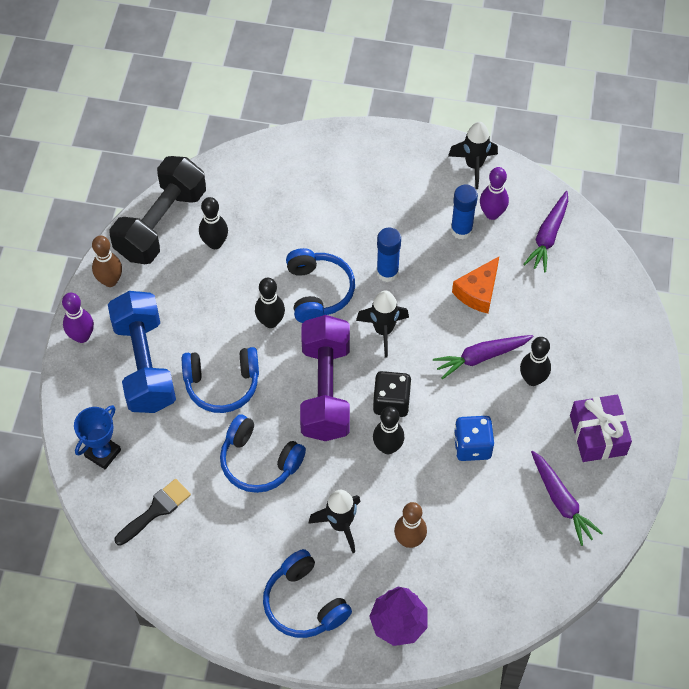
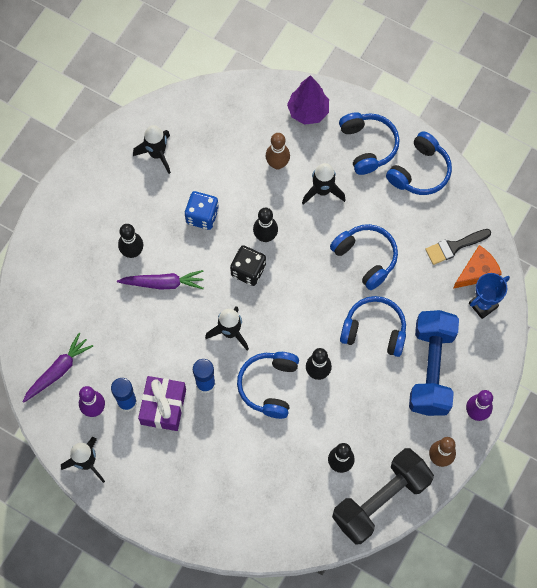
camera: 160 degrees left, 10 degrees up
purple dumbbell [300,315,350,441] -> none
orange cheese [452,257,499,314] -> orange cheese moved to [453,245,502,289]
purple carrot [531,451,603,546] -> black rocket [133,125,171,174]
purple gift [570,395,632,462] -> purple gift moved to [138,376,186,431]
none -> blue headphones [386,131,452,195]

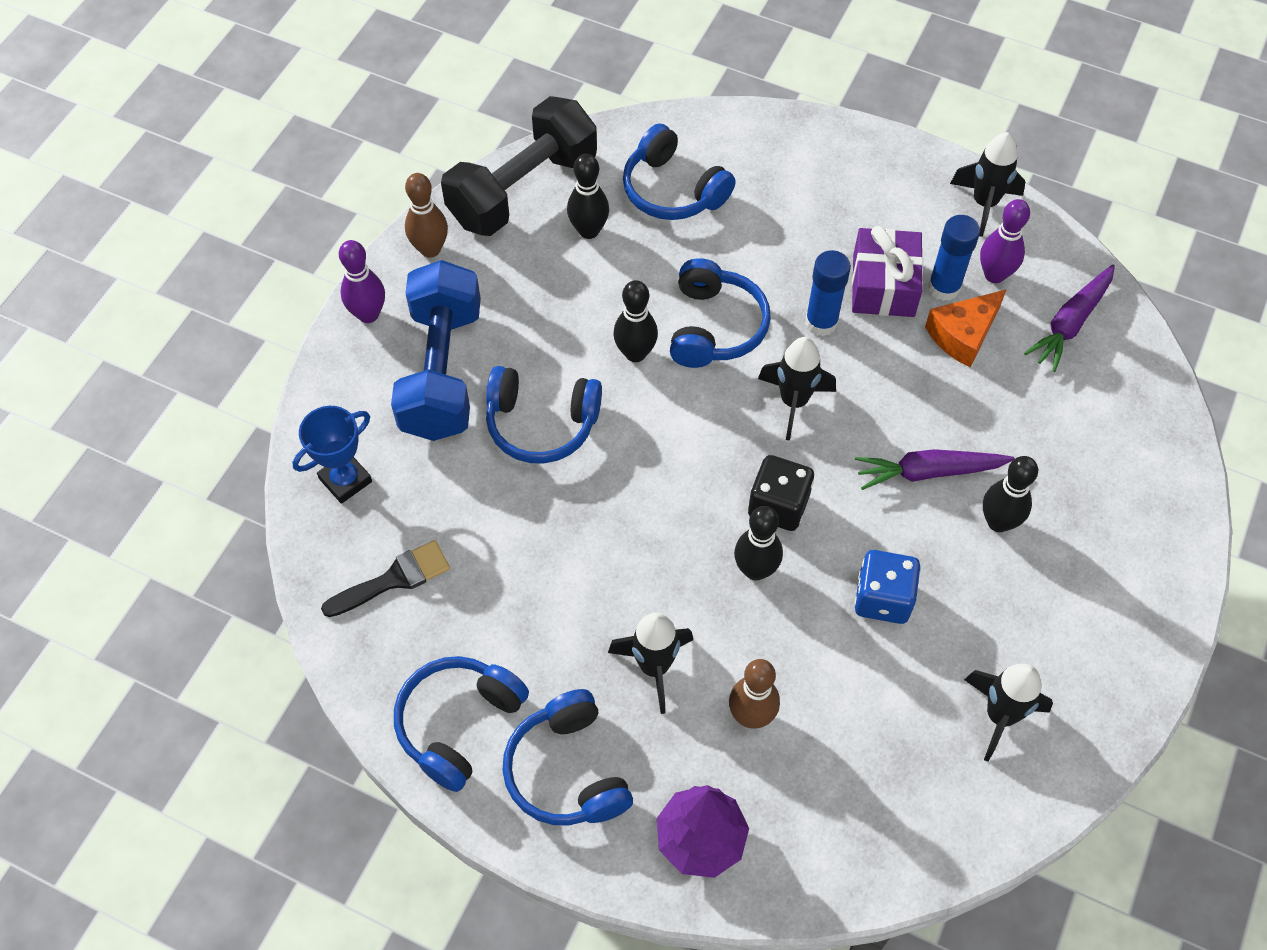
camera: 175 degrees right, 10 degrees down
blue headphones [330,224,398,290] -> blue headphones moved to [623,124,736,220]
orange cheese [453,245,502,289] -> orange cheese moved to [925,289,1007,367]

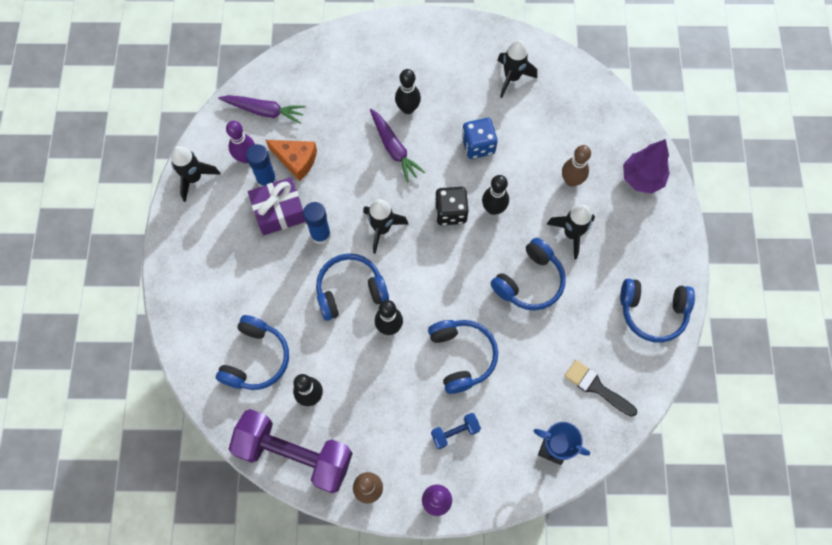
camera: 115 degrees left, 10 degrees up
blue dumbbell [391,260,481,441] -> blue dumbbell [431,413,481,449], size x0.42
black dumbbell [441,96,597,236] -> purple dumbbell [229,409,353,493]
blue headphones [502,689,633,826] -> blue headphones moved to [491,238,566,311]

